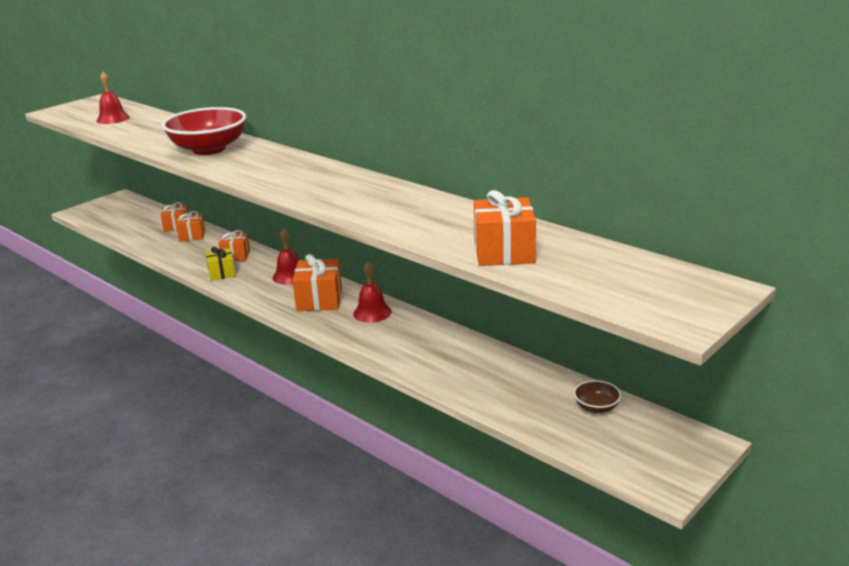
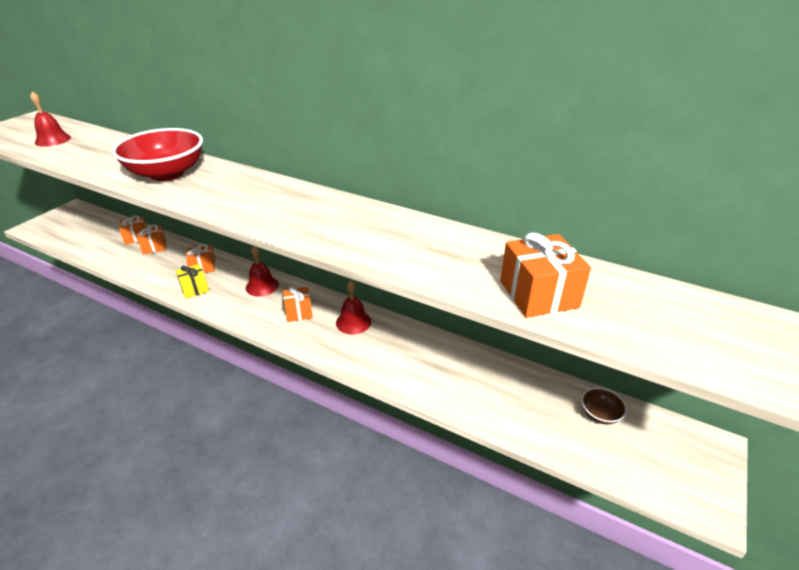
camera: 15 degrees left, 10 degrees up
orange gift [292,254,342,311] -> orange gift [283,287,313,322], size x0.64

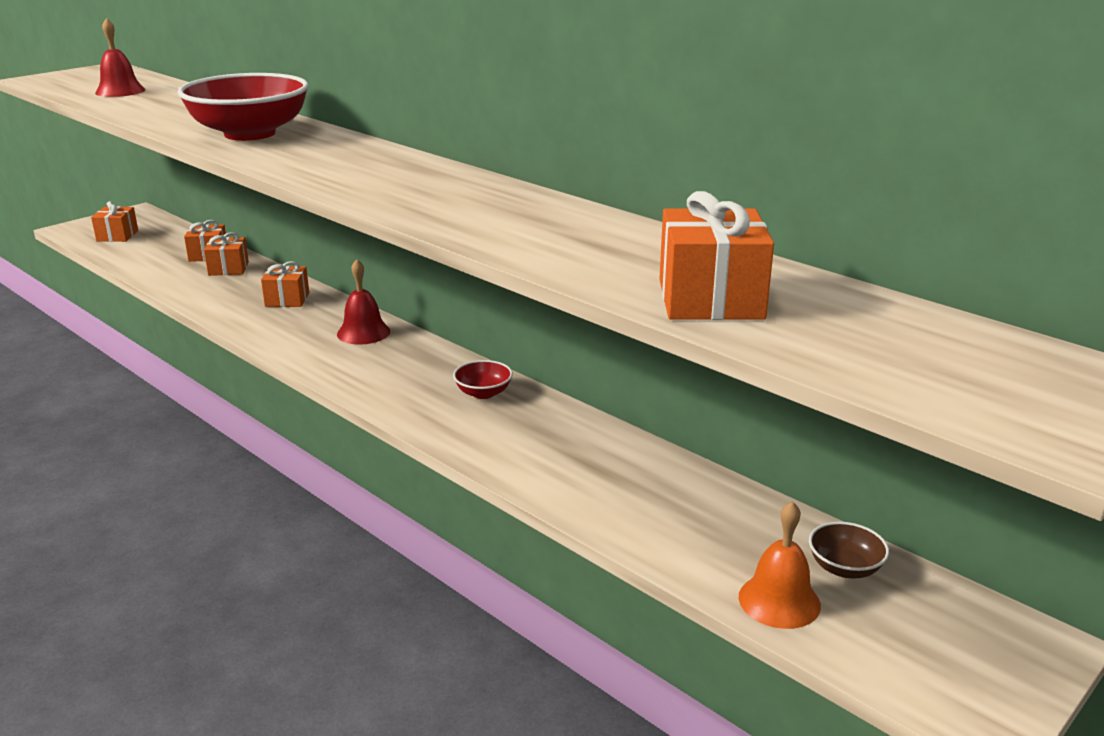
camera: 15 degrees right, 10 degrees down
yellow gift [176,264,209,299] -> none
orange gift [283,287,313,322] -> orange gift moved to [91,201,138,242]
red bell [336,280,371,334] -> red bowl [453,360,513,399]
none -> orange bell [739,501,821,629]

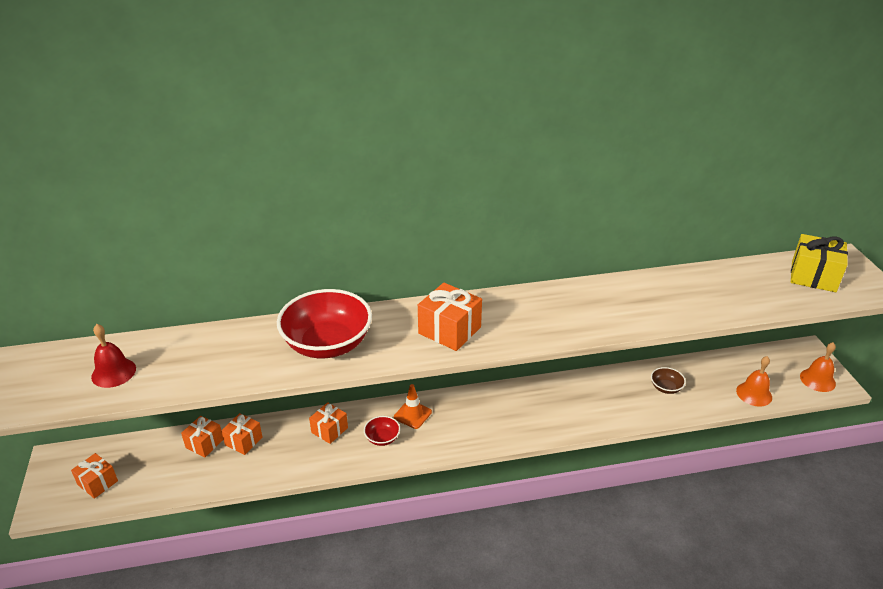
camera: 55 degrees left, 10 degrees up
red bell [337,259,390,345] -> orange traffic cone [394,384,432,429]
red bowl [453,360,513,399] -> red bowl moved to [364,416,400,446]
orange gift [659,191,774,320] -> orange gift moved to [418,283,482,351]
brown bowl [809,522,889,579] -> brown bowl moved to [651,367,686,394]
none -> yellow gift [791,234,848,292]
none -> orange bell [800,342,836,392]

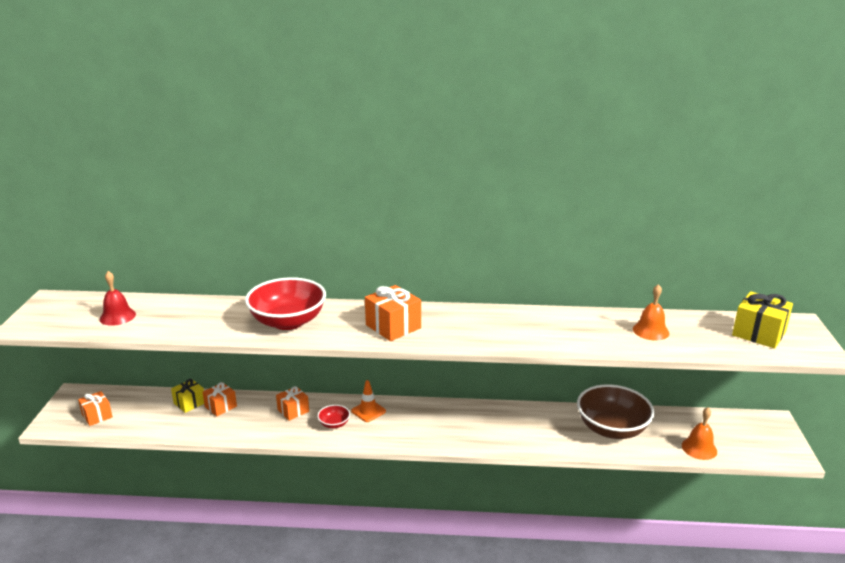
camera: 15 degrees right, 10 degrees down
orange gift [181,416,223,457] -> yellow gift [171,379,204,413]
brown bowl [651,367,686,394] -> brown bowl [577,384,655,439], size x2.27
orange bell [800,342,836,392] -> orange bell moved to [633,284,669,340]

